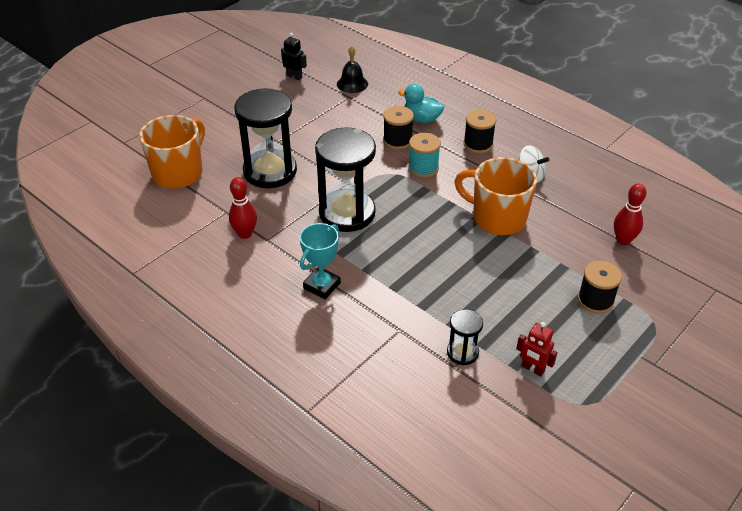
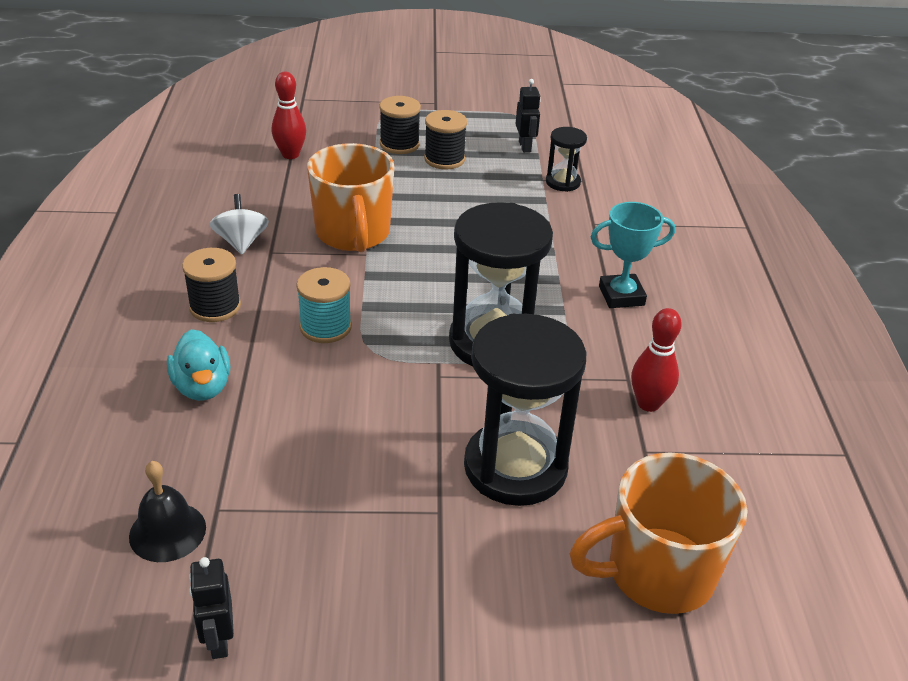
camera: 135 degrees left, 5 degrees down
black spool [383,106,414,150] -> black spool moved to [424,110,467,169]
red robot [516,322,557,376] -> black robot [516,79,541,153]

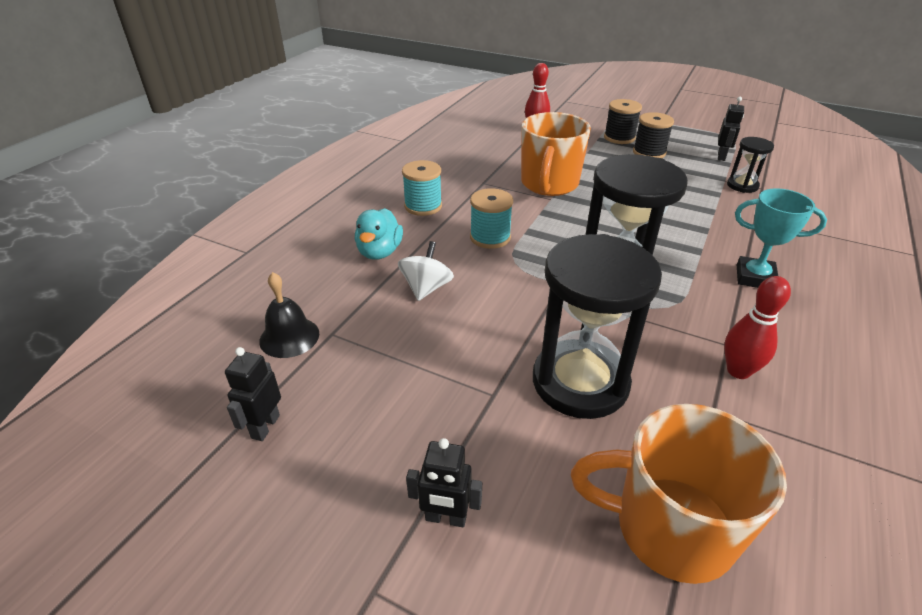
camera: 30 degrees right, 0 degrees up
black spool [182,248,241,322] -> turquoise spool [402,160,442,216]
white spinning top [210,194,269,254] -> white spinning top moved to [398,241,454,301]
none -> black robot [406,438,482,527]

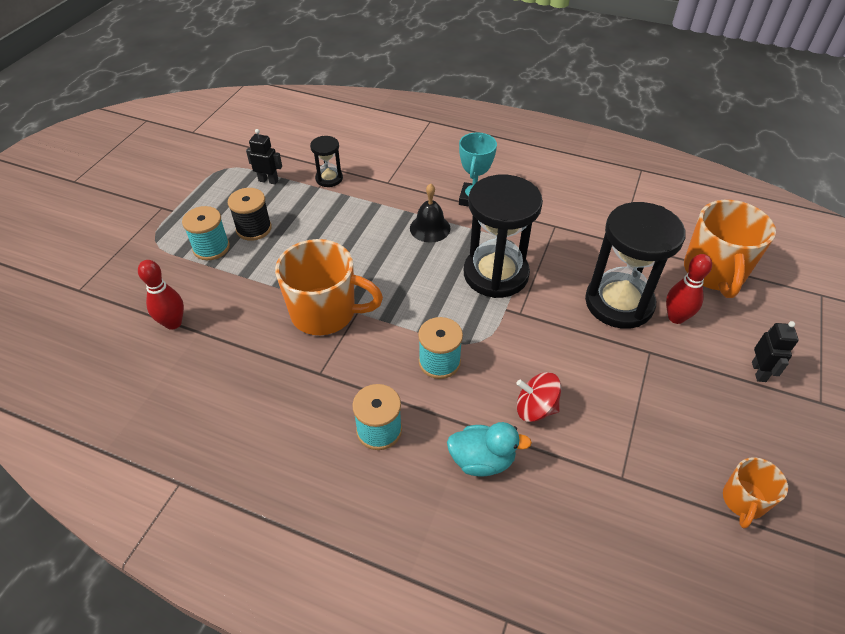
camera: 95 degrees left, 10 degrees up
black robot [225,347,281,441] -> orange mug [723,457,788,529]
black bell [259,272,319,358] -> black bell moved to [410,183,451,243]
white spinning top [398,241,454,301] -> red spinning top [516,372,561,422]
black spool [604,99,642,144] -> turquoise spool [182,206,230,260]
red bowling pin [724,276,791,379] -> red bowling pin moved to [666,254,712,324]

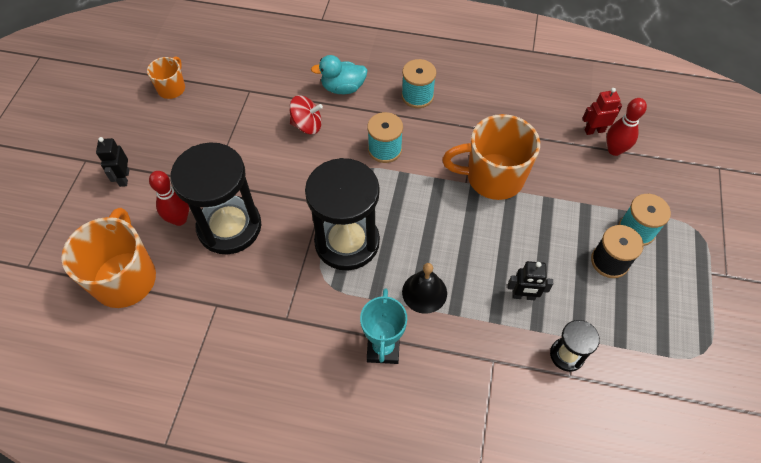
camera: 170 degrees right, 10 degrees up
black robot [246,129,282,185] -> black robot moved to [508,261,553,300]
none -> red robot [582,88,622,135]

